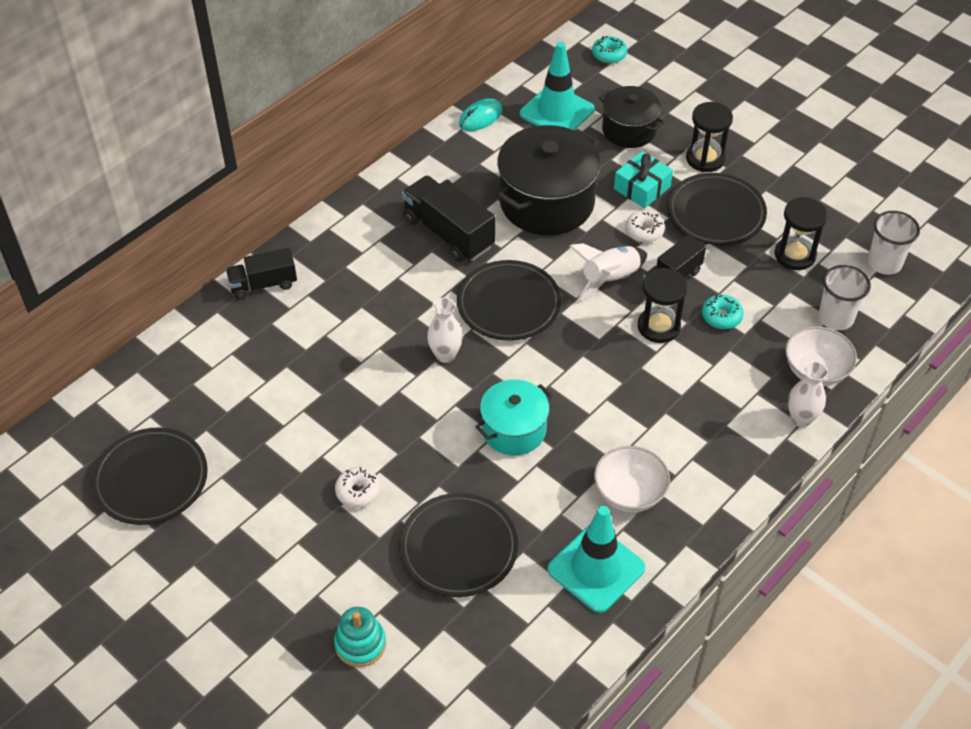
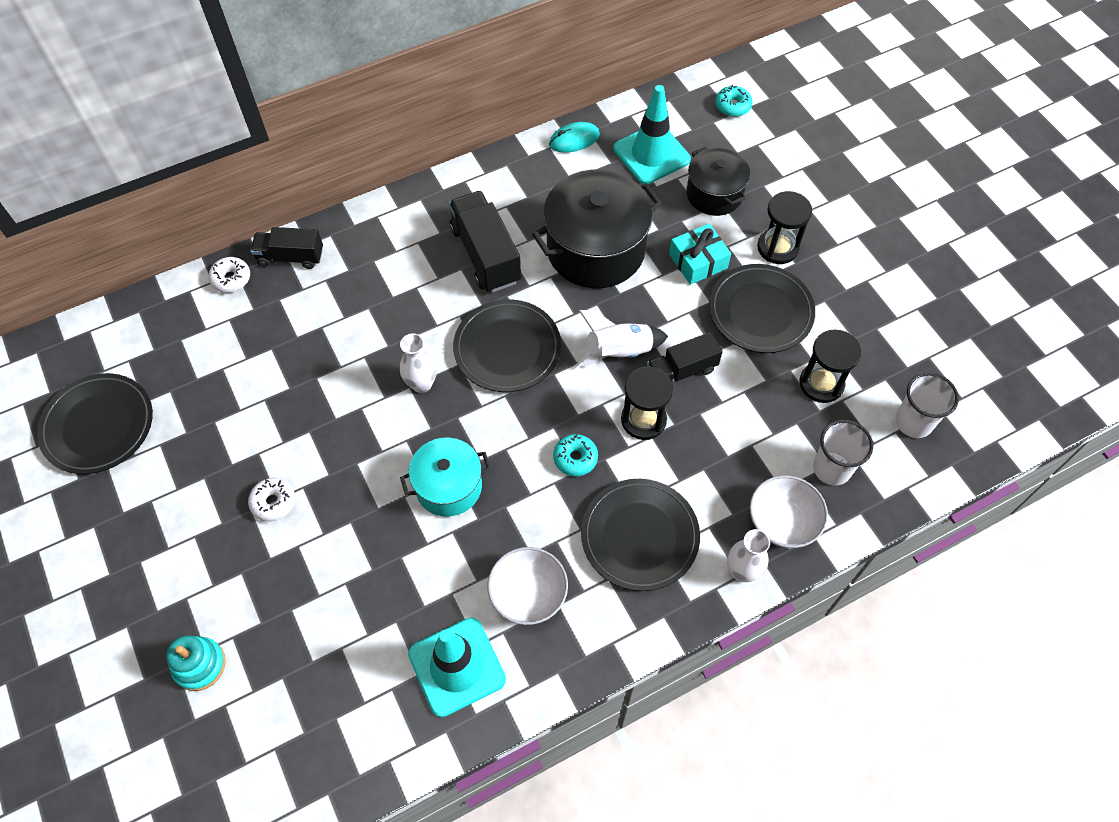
camera: 20 degrees right, 10 degrees up
black plate [399,493,518,597] -> black plate moved to [581,479,700,591]
white donut [625,211,665,243] -> white donut moved to [208,257,250,293]
turquoise donut [702,294,744,329] -> turquoise donut moved to [553,434,598,476]

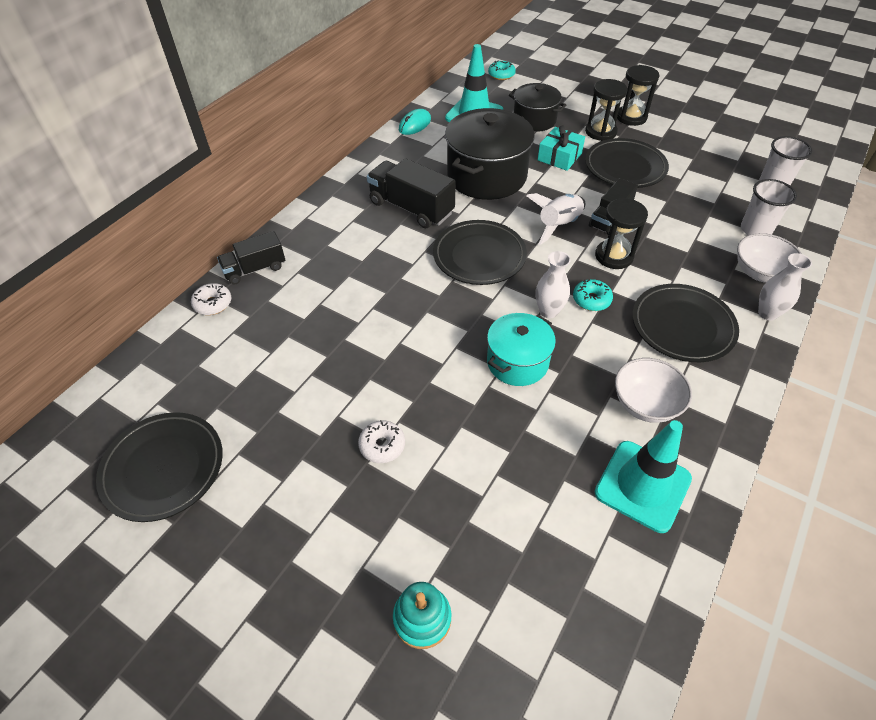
camera: 30 degrees left, 10 degrees down
white vase [400,333,437,393] -> white vase moved to [536,251,571,318]
black hourglass [800,329,861,403] -> black hourglass moved to [617,65,659,126]

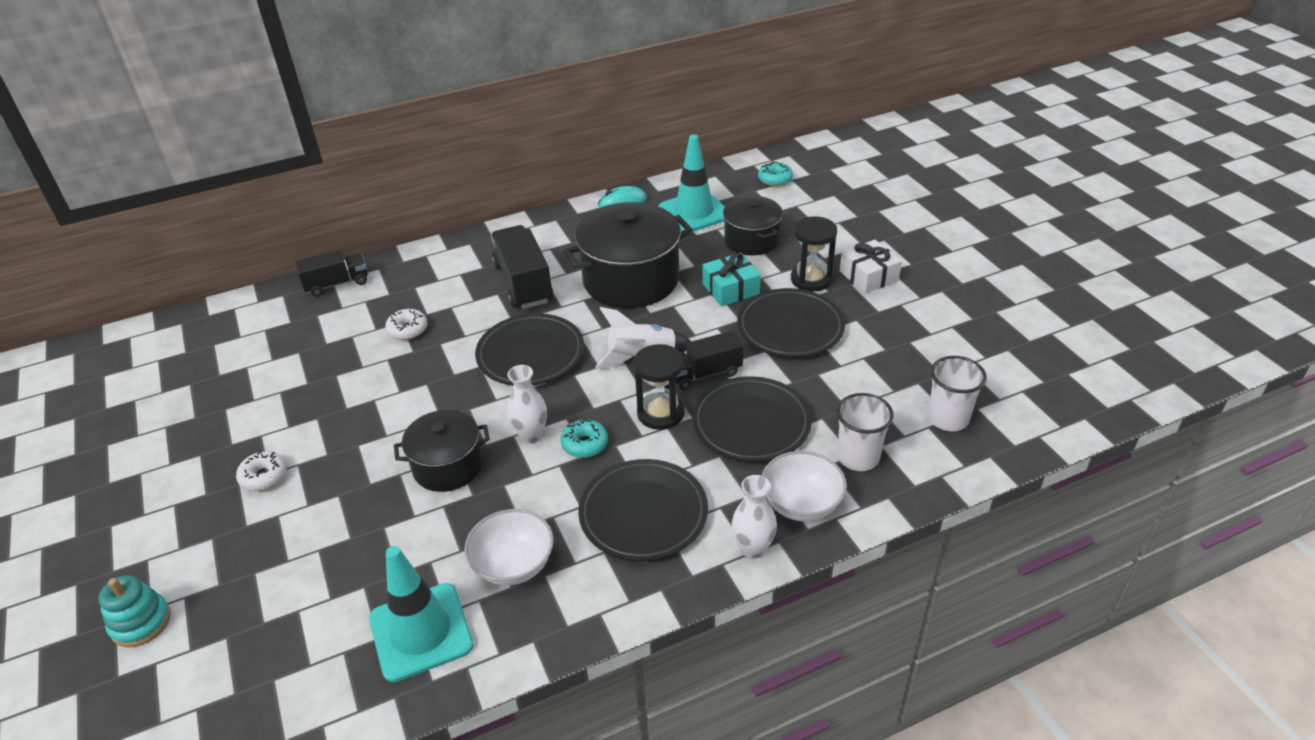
camera: 35 degrees right, 10 degrees down
black plate [96,412,223,522] -> black plate moved to [692,376,812,462]
white donut [191,283,231,315] -> white donut moved to [385,309,428,340]
black truck [217,231,285,285] -> black truck turned 150 degrees clockwise [295,250,368,297]
turquoise pot [487,313,556,386] -> black pot [394,410,490,492]
black hourglass [617,65,659,126] -> white gift [840,240,902,294]

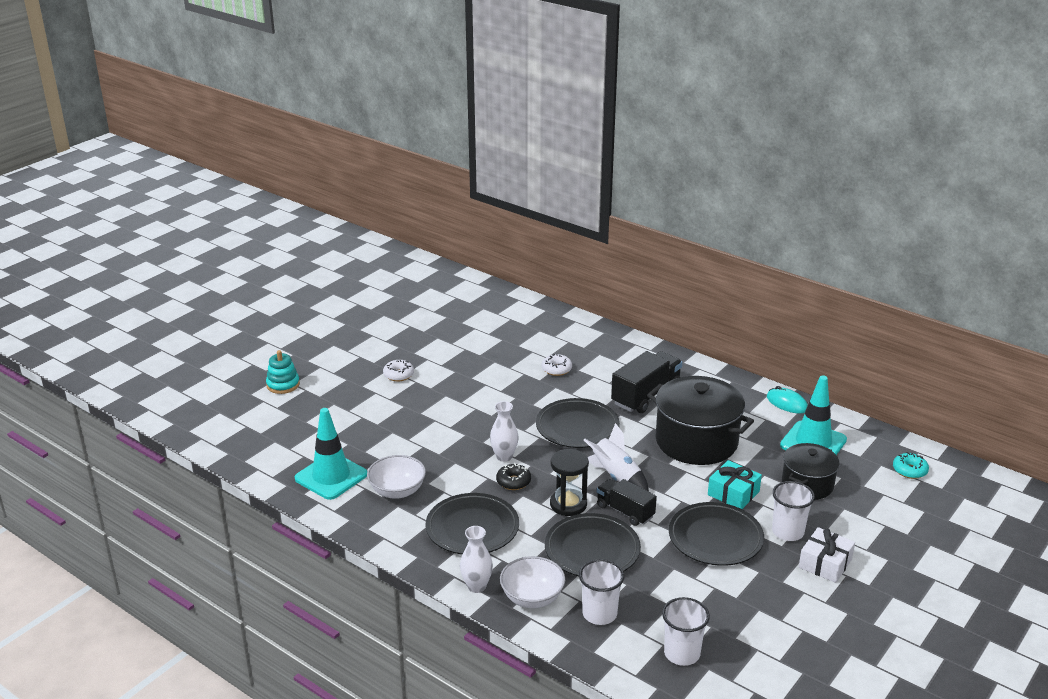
camera: 60 degrees right, 10 degrees down
black truck [295,250,368,297] -> none
black pot [394,410,490,492] -> none
turquoise donut [560,418,608,458] -> black donut [496,463,531,490]
black hourglass [791,216,837,291] -> white cup [772,481,815,541]

